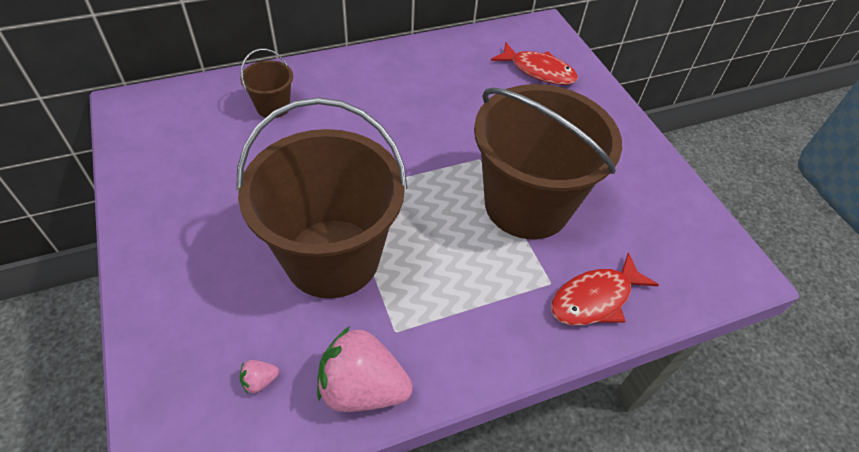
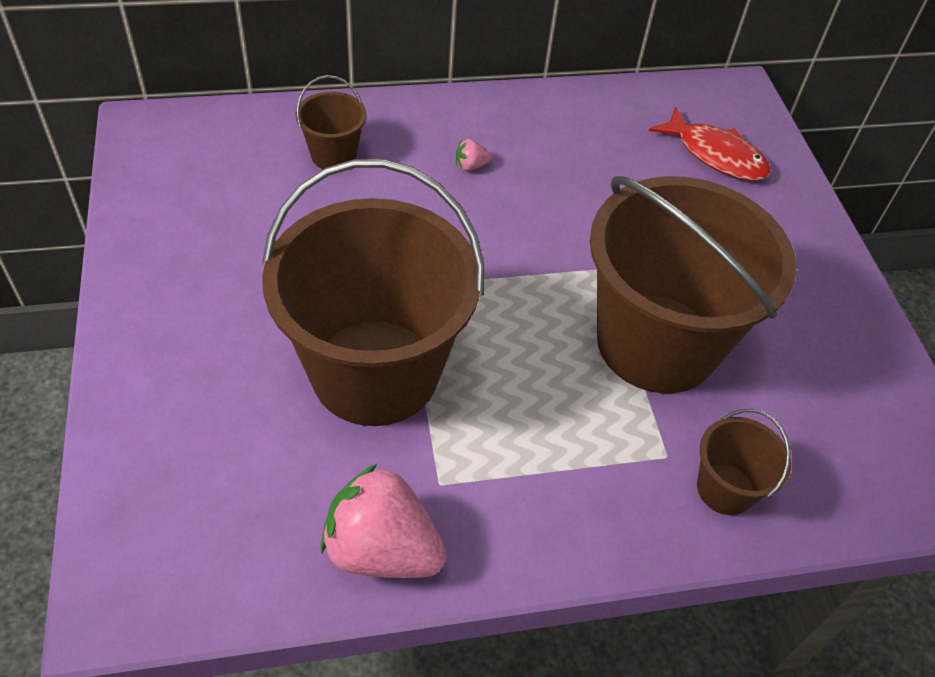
camera: 10 degrees right, 0 degrees up
pink strawberry [240,360,279,394] -> pink strawberry moved to [456,139,492,171]
red fish [551,252,659,325] -> brown bucket [697,409,791,515]

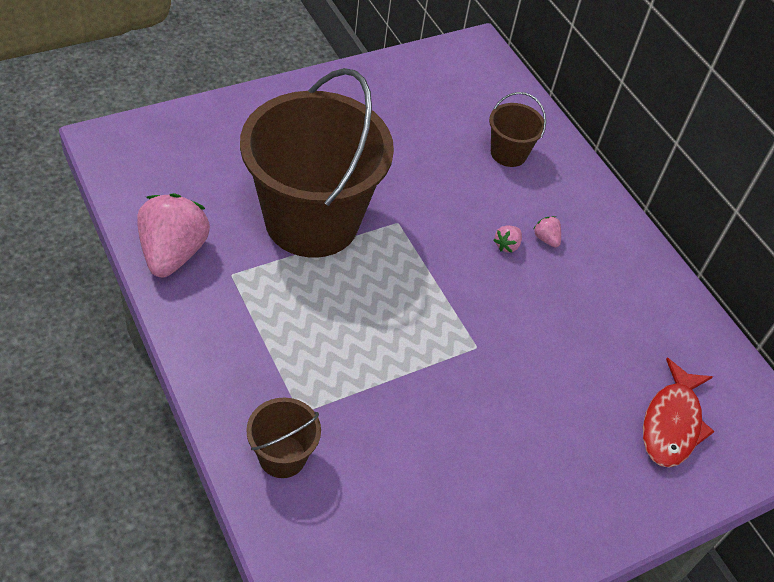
camera: 70 degrees right, 0 degrees up
brown bucket [590,176,796,393] -> none
none -> pink strawberry [493,225,522,253]

